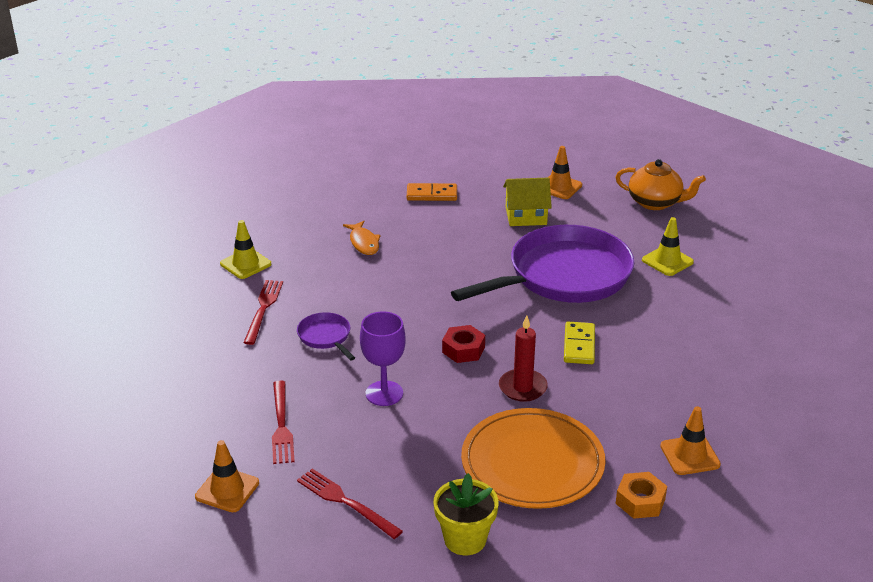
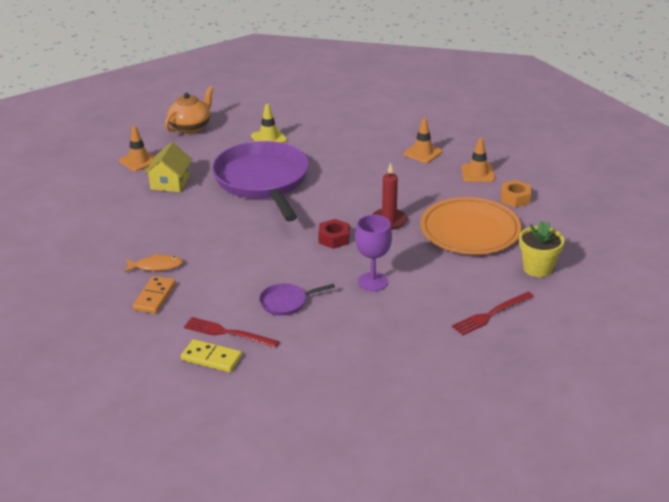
camera: 75 degrees left, 0 degrees up
orange traffic cone [195,440,259,512] -> orange traffic cone moved to [403,118,442,163]
yellow traffic cone [220,220,271,279] -> none
red fork [272,381,295,464] -> none
orange domino [407,183,457,201] -> orange domino moved to [132,276,176,314]
yellow domino [564,322,595,364] -> yellow domino moved to [181,339,242,372]

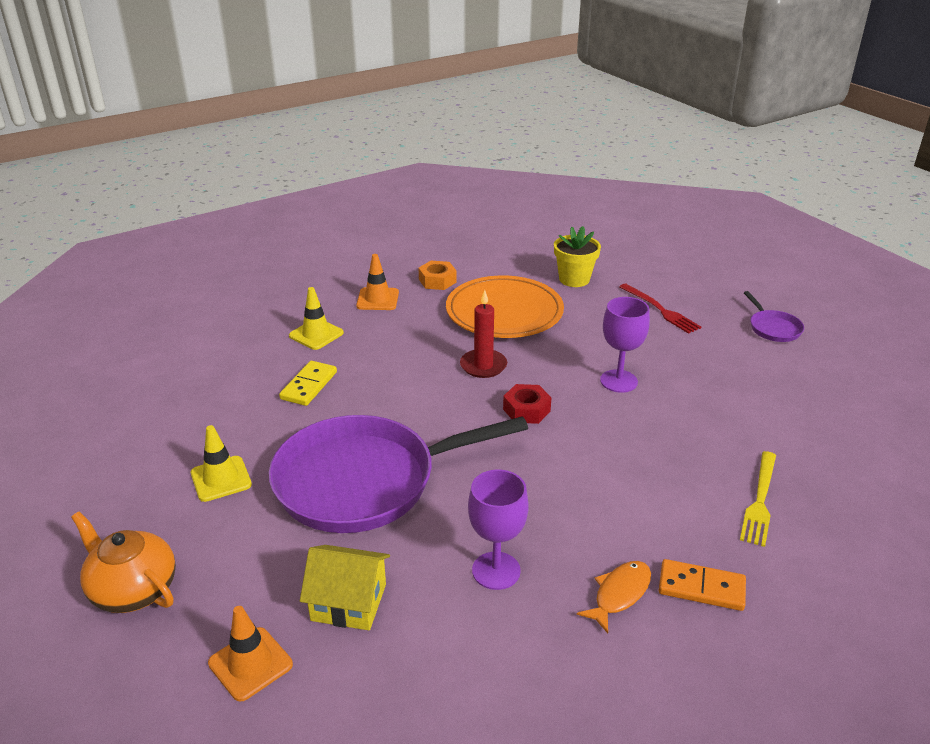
camera: 90 degrees left, 0 degrees up
orange fish [124,254,183,273] -> orange fish turned 45 degrees clockwise [577,561,651,633]
yellow domino [181,339,242,372] -> yellow domino moved to [279,361,337,406]
red fork [184,317,280,348] -> yellow fork [740,451,776,547]
purple pan [259,283,335,316] -> purple pan moved to [744,291,804,342]
orange traffic cone [403,118,442,163] -> yellow traffic cone [289,287,344,350]
none -> purple goblet [468,470,529,590]

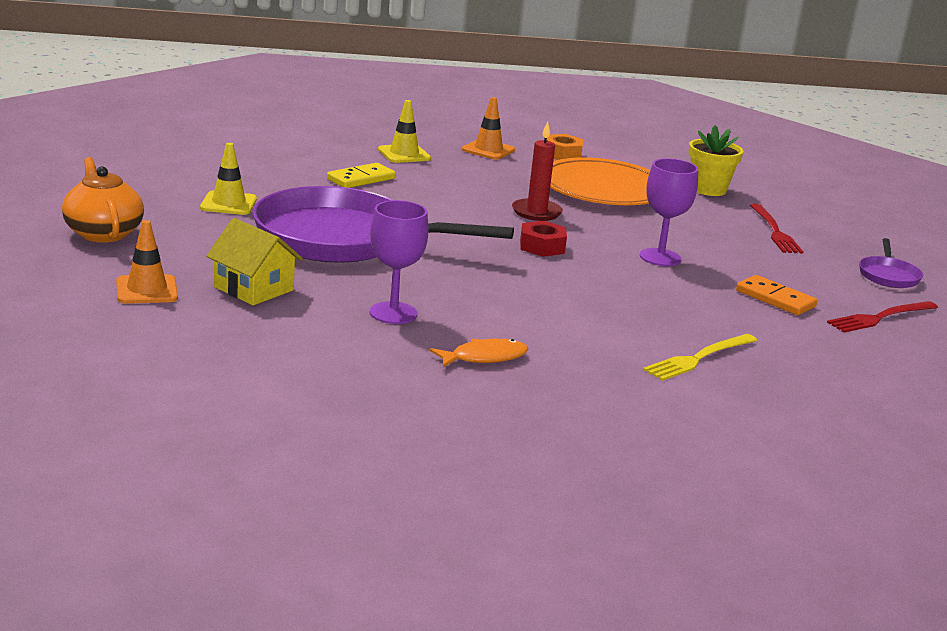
camera: 25 degrees right, 10 degrees down
orange domino [659,559,746,611] -> orange domino moved to [736,275,817,315]
none -> red fork [827,301,938,333]

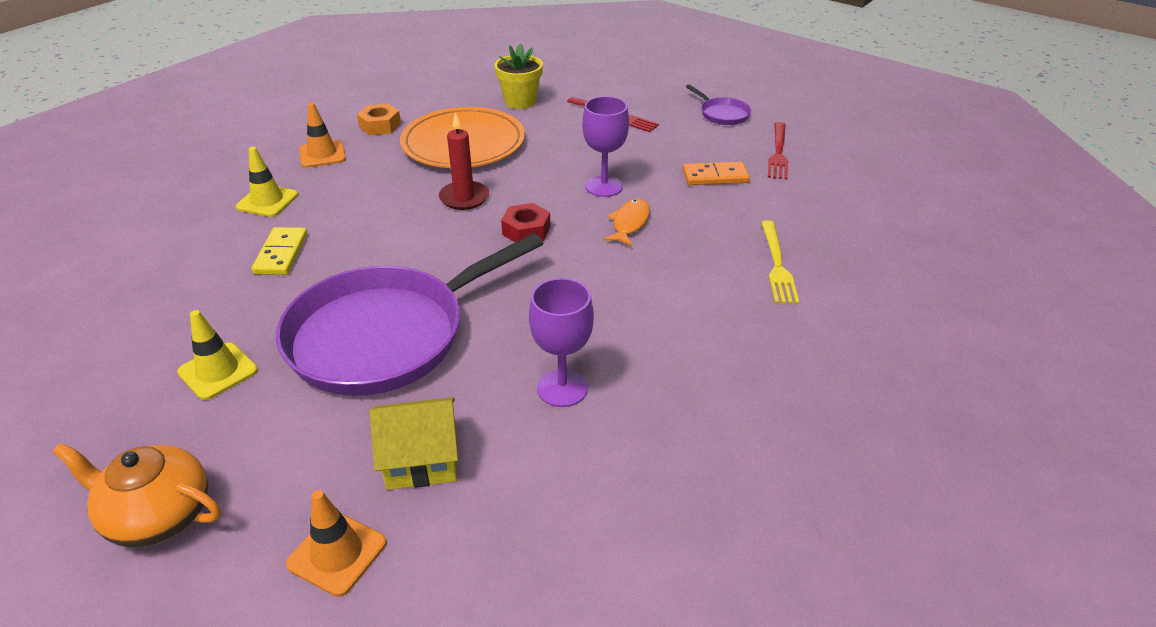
camera: 45 degrees left, 15 degrees up
orange fish [430,339,528,367] -> orange fish moved to [603,199,650,246]

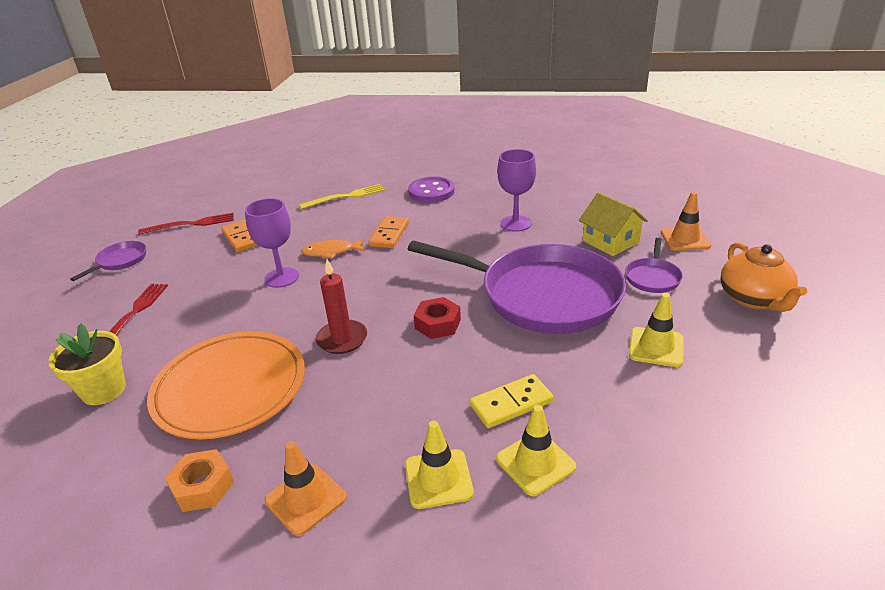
camera: 115 degrees left, 5 degrees down
red nut [501,203,550,242] -> red nut moved to [414,297,461,339]
none -> orange domino [369,216,409,248]
none -> purple button [408,176,455,203]
none -> yellow traffic cone [496,405,576,496]
none -> purple pan [625,238,683,293]

